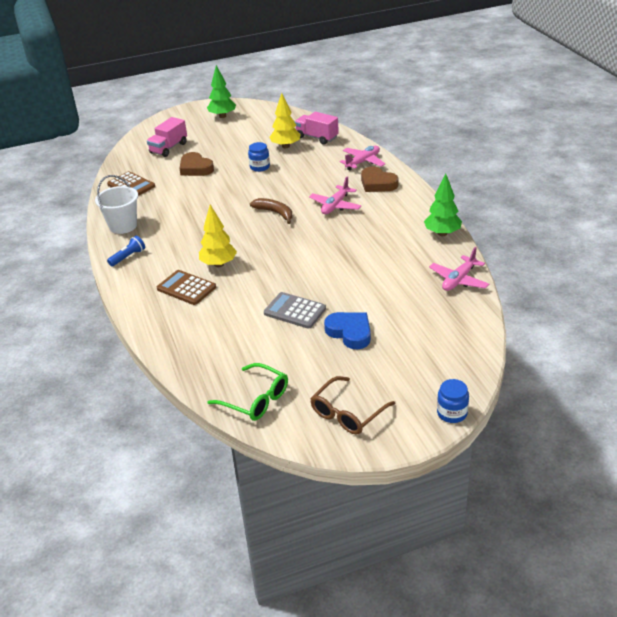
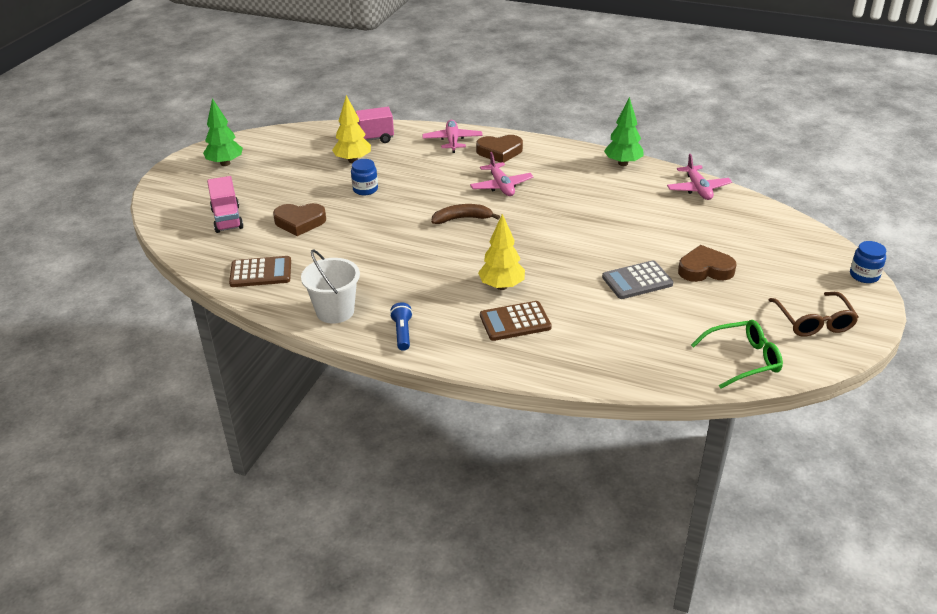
camera: 50 degrees left, 0 degrees up
blue heart [324,312,371,349] -> brown heart [678,245,736,282]

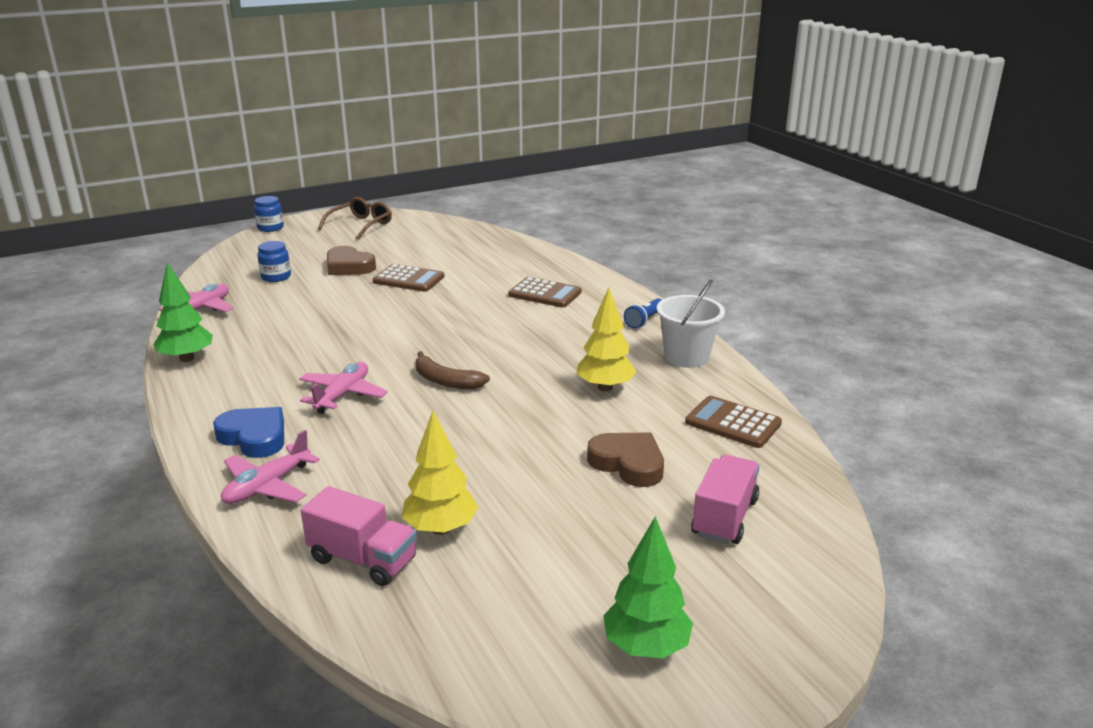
camera: 140 degrees left, 10 degrees down
blue jar [351,159,378,195] -> blue jar moved to [257,241,291,282]
brown heart [476,135,523,163] -> blue heart [213,407,284,458]
yellow tree [478,214,525,290] -> yellow tree moved to [577,288,637,392]
grey calculator [602,260,673,299] -> brown calculator [373,264,444,292]
green glasses [691,320,783,389] -> none

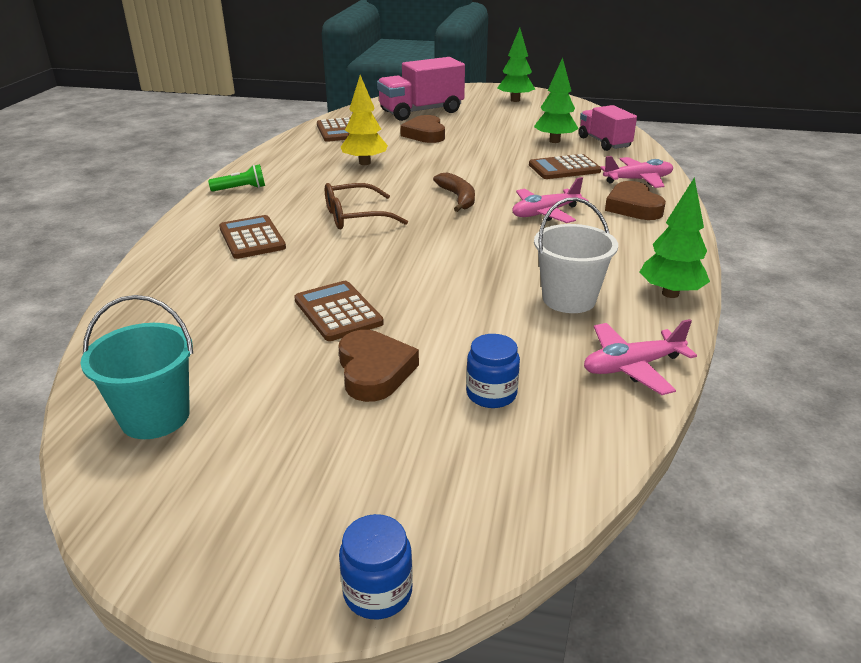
camera: 140 degrees left, 5 degrees up
blue heart [213,407,284,458] -> brown heart [605,181,666,220]
brown glasses [318,197,392,240] -> brown glasses moved to [325,183,408,229]
yellow tree [402,411,478,535] -> green tree [534,57,579,143]
blue flashlight [624,298,662,329] -> green flashlight [208,164,265,191]
white bucket [657,279,725,368] -> white bucket moved to [534,197,618,313]
pink truck [691,455,759,544] -> pink truck [377,57,465,121], size x1.52
none -> turquoise bucket [80,295,193,439]
none -> brown calculator [529,154,601,179]

